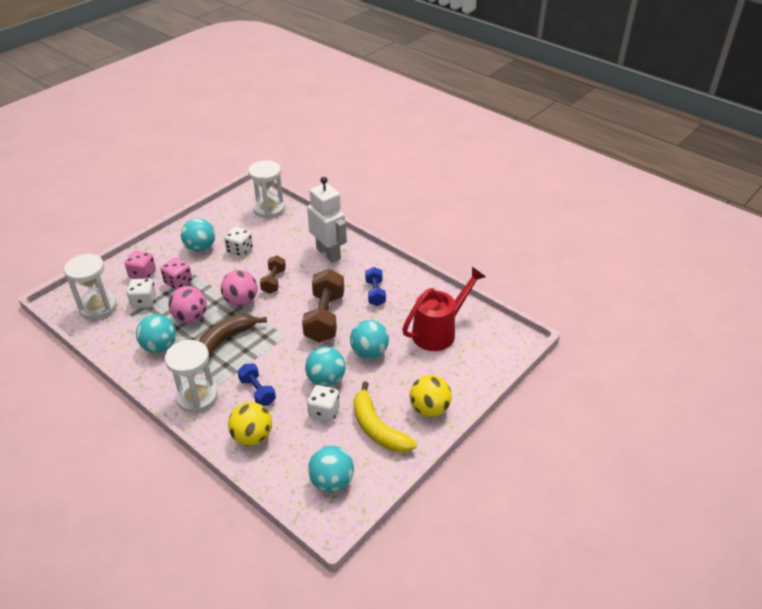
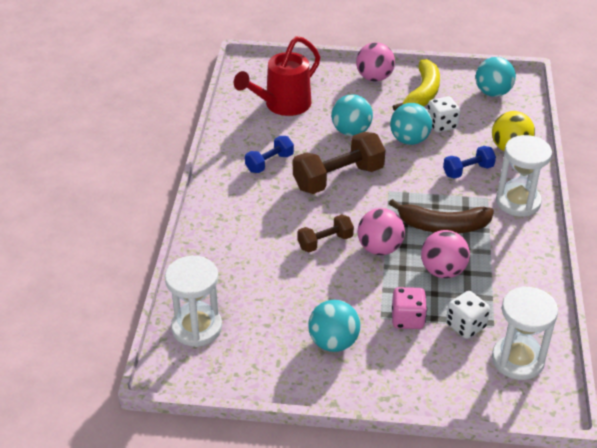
camera: 125 degrees left, 0 degrees up
pink dice [125,251,156,279] -> none
turquoise ball [136,314,176,353] -> none
white dice [224,227,253,257] -> none
blue dumbbell [238,364,276,406] -> blue dumbbell turned 45 degrees clockwise [443,146,496,179]
white robot [307,177,347,263] -> none
red watering can [402,267,486,351] -> red watering can turned 60 degrees counterclockwise [234,36,320,116]
yellow ball [410,375,452,417] -> pink ball [356,42,395,82]

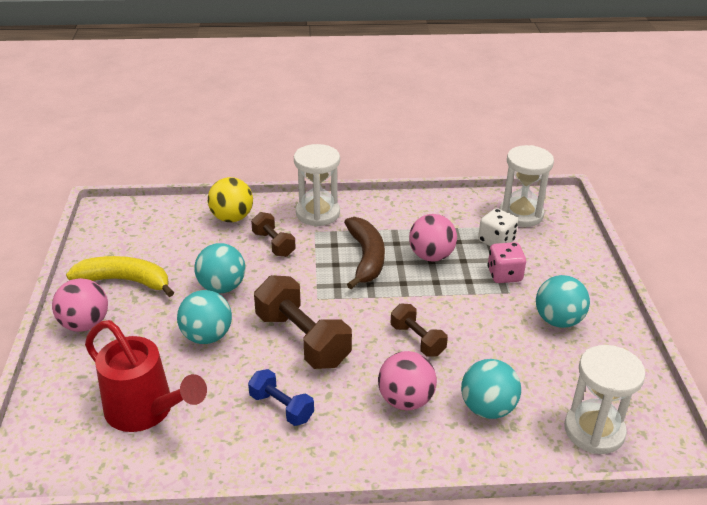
camera: 100 degrees left, 5 degrees down
pink ball [357,208,405,255] -> pink ball moved to [378,351,437,410]
white dice [427,97,460,132] -> none
blue dumbbell [443,146,496,179] -> brown dumbbell [251,212,296,257]
turquoise ball [475,57,516,97] -> turquoise ball moved to [461,359,521,419]

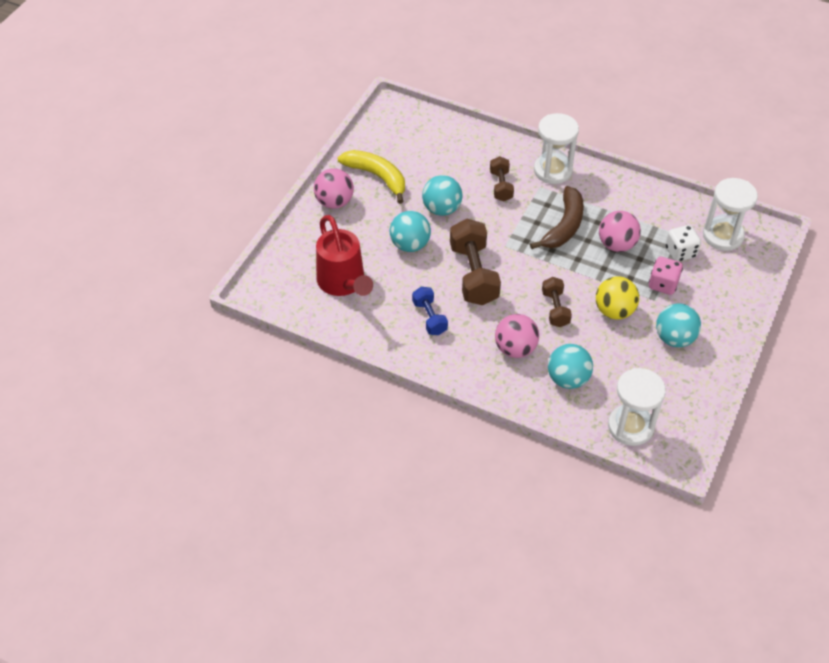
camera: 30 degrees right, 15 degrees up
yellow ball [208,177,253,222] -> yellow ball moved to [596,276,639,320]

